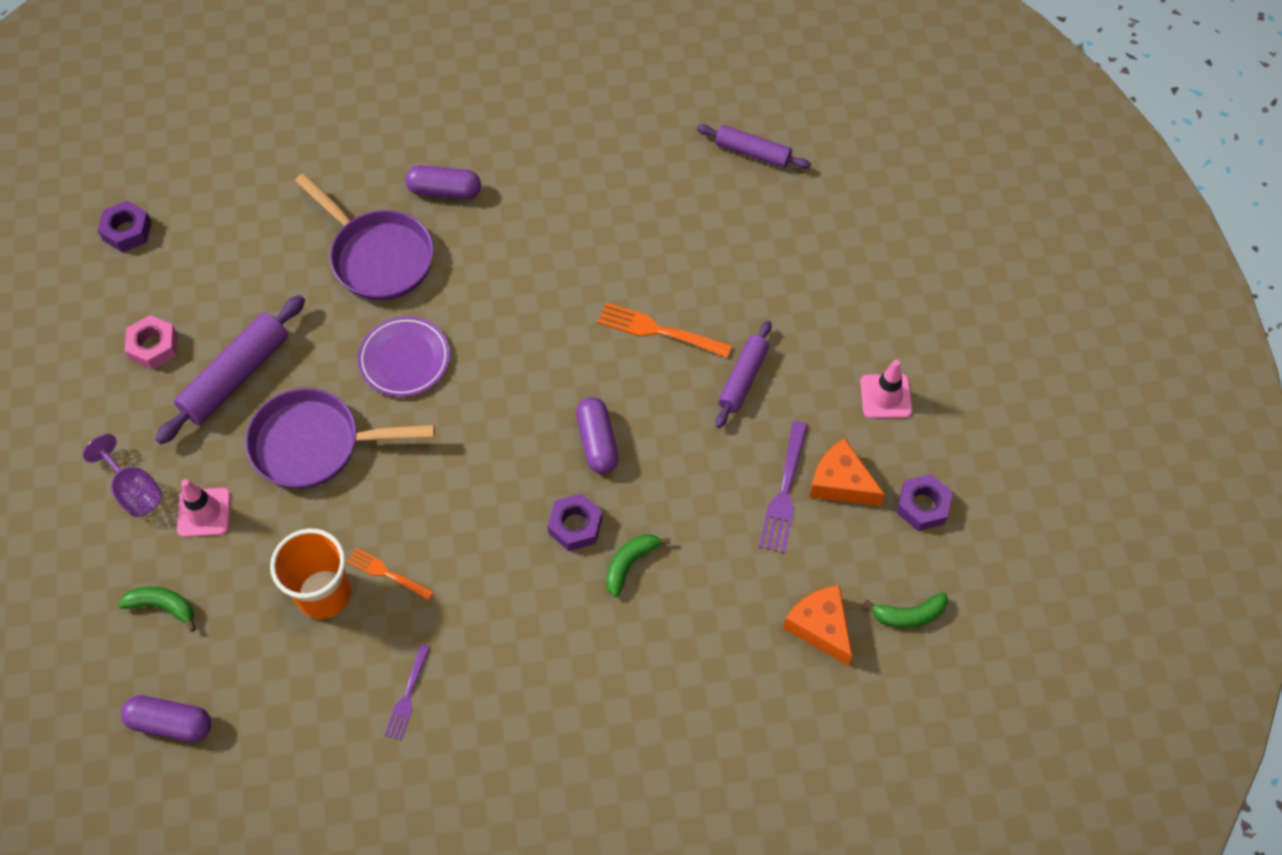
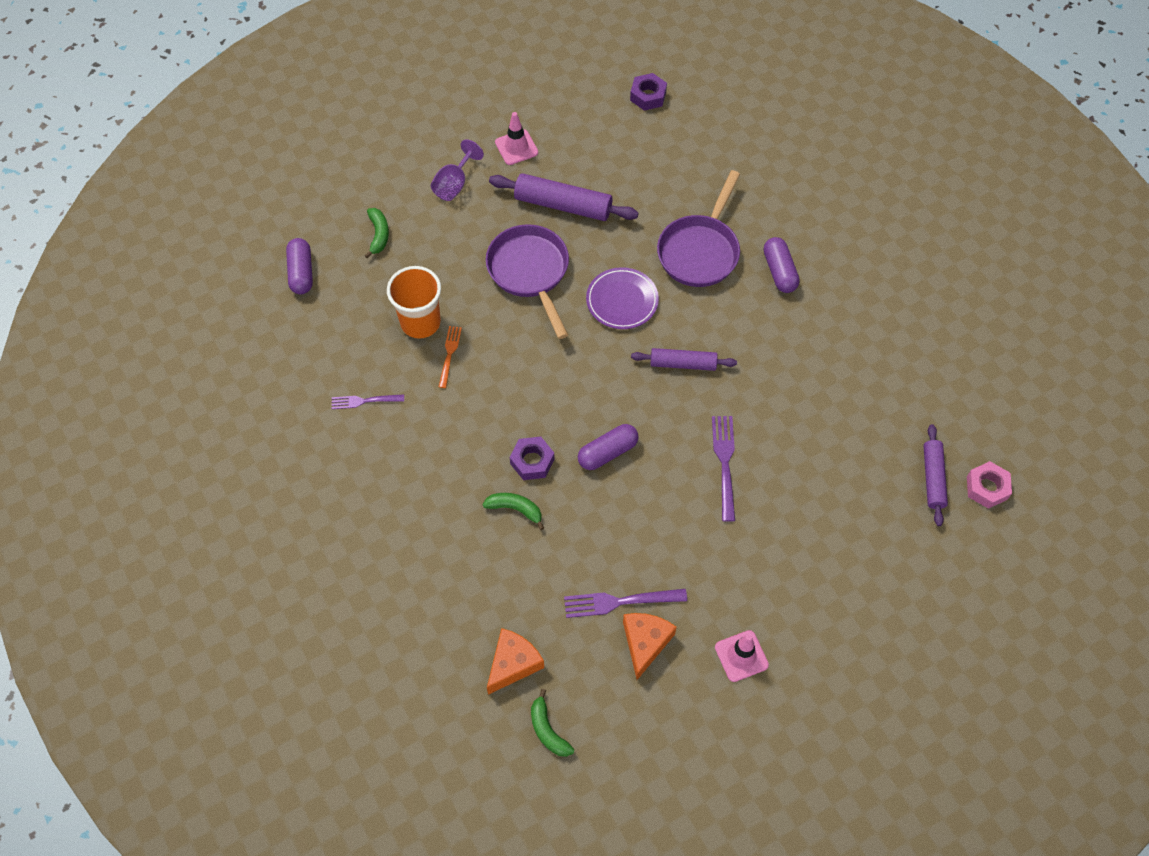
camera: 70 degrees right, 0 degrees up
pink nut [125,315,178,370] -> pink nut moved to [967,461,1012,509]
pink traffic cone [177,479,231,537] -> pink traffic cone moved to [495,112,538,165]
orange fork [597,303,732,358] -> purple fork [712,416,735,522]
purple rolling pin [716,321,772,428] -> purple rolling pin moved to [631,348,737,371]
purple nut [897,474,953,531] -> none

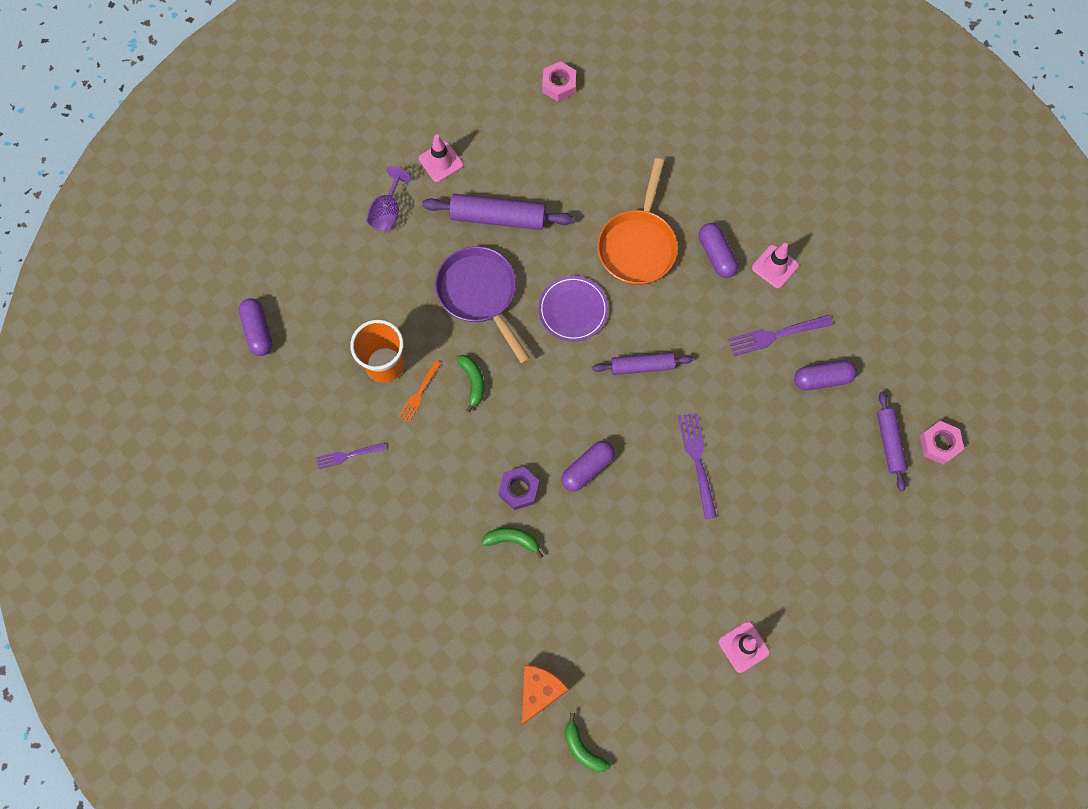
camera: 10 degrees left, 10 degrees up
green banana [364,208,389,258] -> green banana moved to [456,355,484,412]
orange fork [439,326,462,388] -> orange fork turned 150 degrees counterclockwise [399,360,441,423]
purple fork [564,589,687,618] -> purple fork moved to [728,315,833,356]
orange cheese [623,613,677,680] -> none
purple nut [630,73,667,111] -> pink nut [542,61,576,102]
purple pan [657,170,740,287] -> orange pan [597,158,678,285]
none -> pink traffic cone [752,243,799,288]
none -> purple capsule [794,360,857,390]

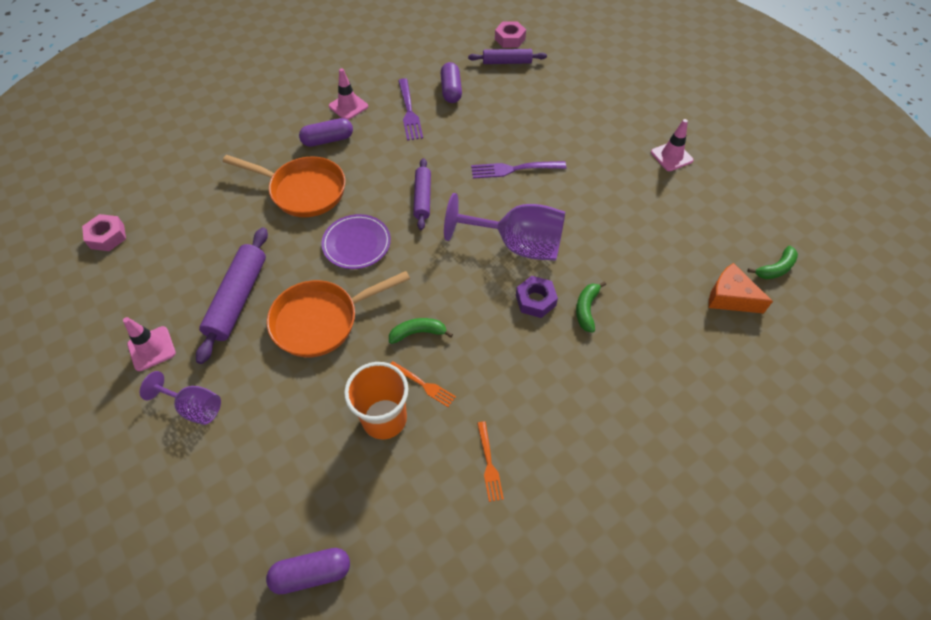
camera: 85 degrees left, 15 degrees down
purple fork [316,442,386,469] -> orange fork [477,421,504,502]
purple pan [435,246,530,364] -> orange pan [267,271,410,358]
purple capsule [561,441,615,491] -> purple goblet [444,193,565,260]

